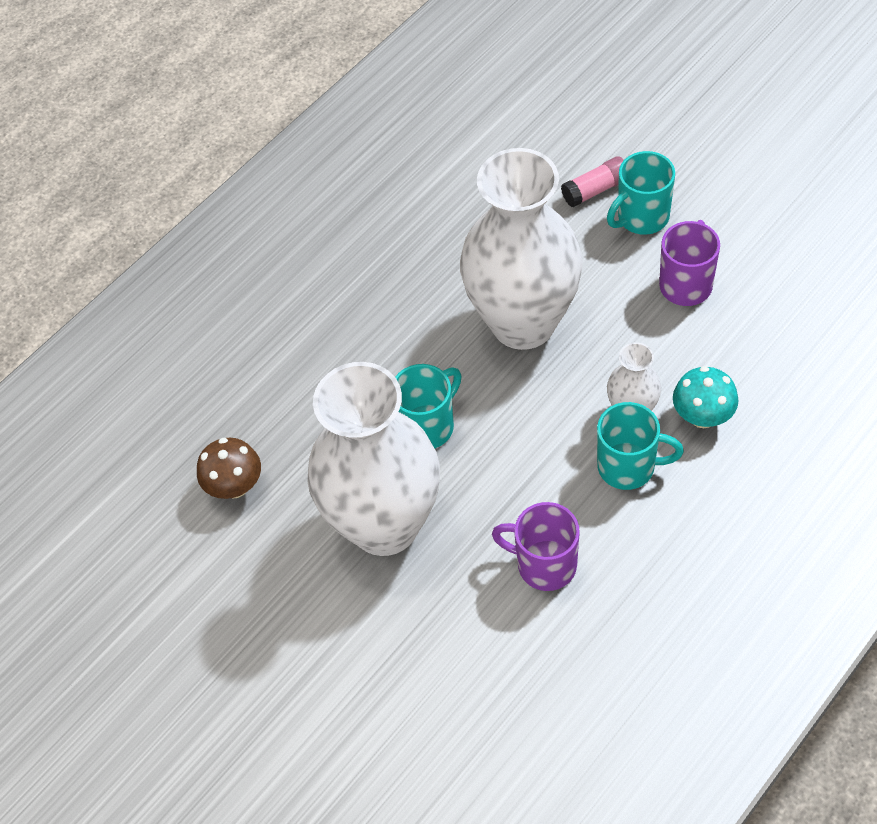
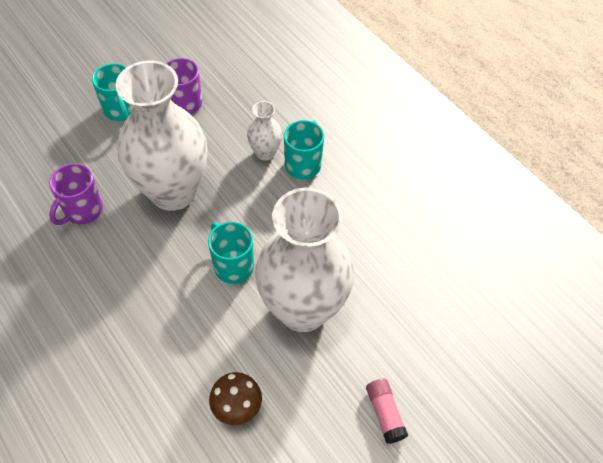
camera: 85 degrees left, 0 degrees up
purple mug [492,502,580,591] -> purple mug moved to [49,163,103,225]
pink glue stick [561,156,624,207] -> pink glue stick moved to [366,379,408,444]
turquoise mushroom [673,366,739,428] -> none

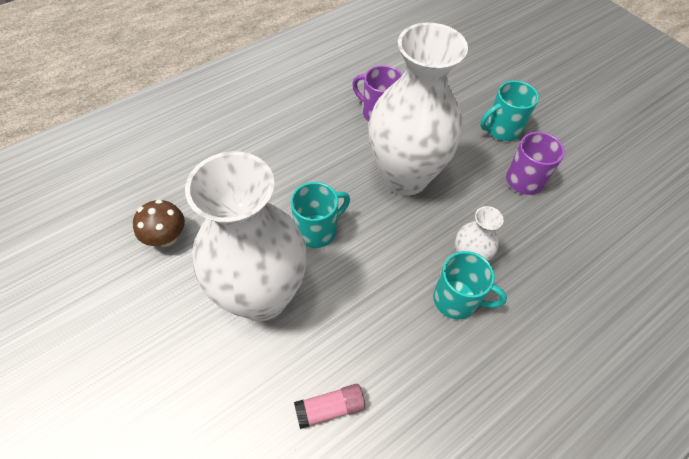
camera: 90 degrees right, 0 degrees up
pink glue stick [366,379,408,444] -> pink glue stick moved to [294,384,365,429]

